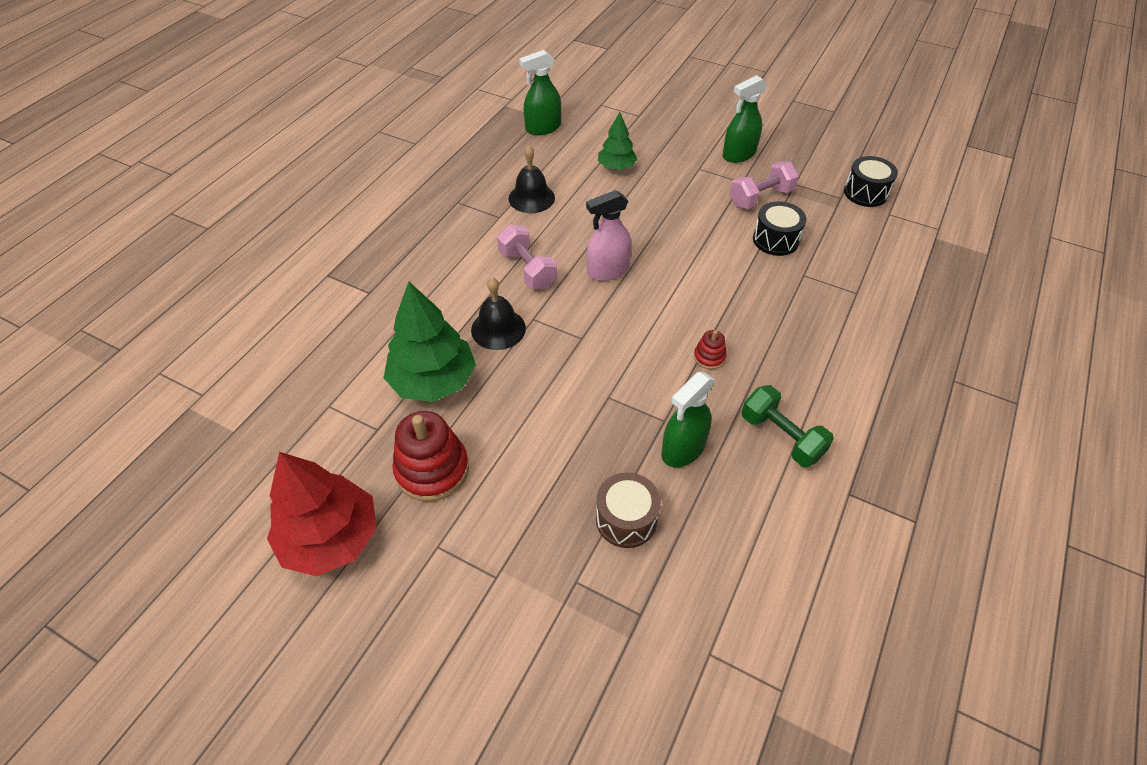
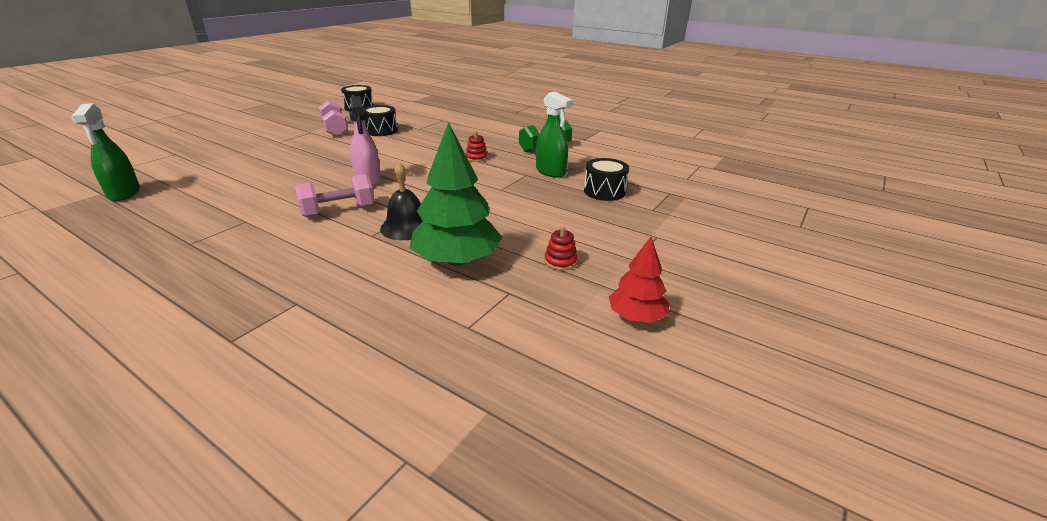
camera: 85 degrees left, 20 degrees down
red tree [267,452,377,576] -> red tree [609,237,670,323], size x0.57
red stacking toy [392,411,469,502] -> red stacking toy [544,226,578,271], size x0.49
black bell [509,145,555,213] -> none
brown drum [596,472,661,548] -> black drum [584,158,629,201]
green tree [598,112,637,170] -> none
green spray bottle [722,75,767,163] -> none

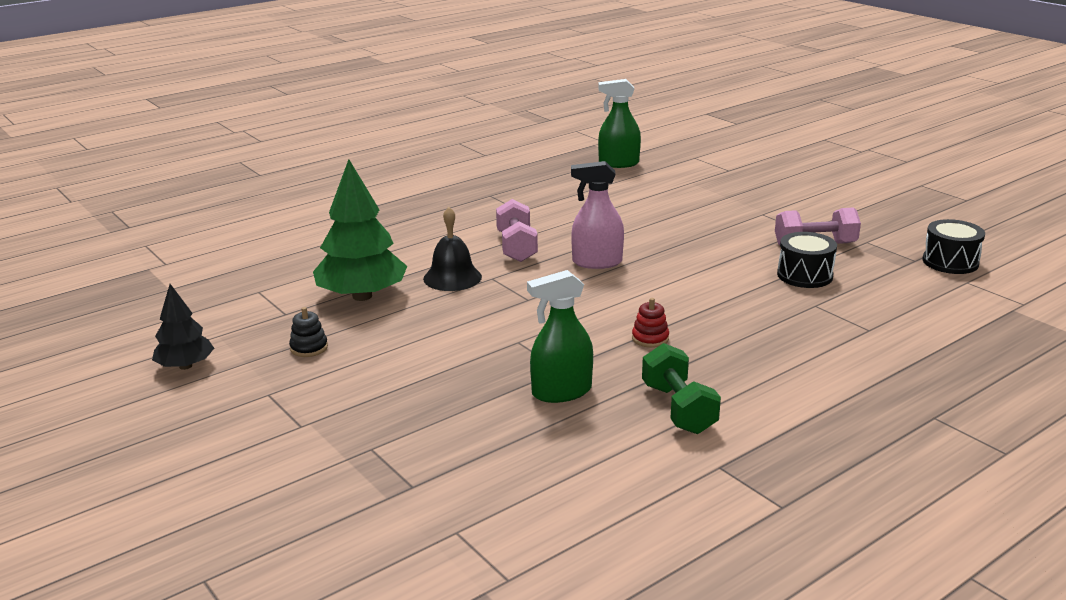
camera: 110 degrees right, 5 degrees down
red stacking toy [544,226,578,271] -> black stacking toy [289,307,328,357]
black drum [584,158,629,201] -> none
red tree [609,237,670,323] -> black tree [152,284,214,370]

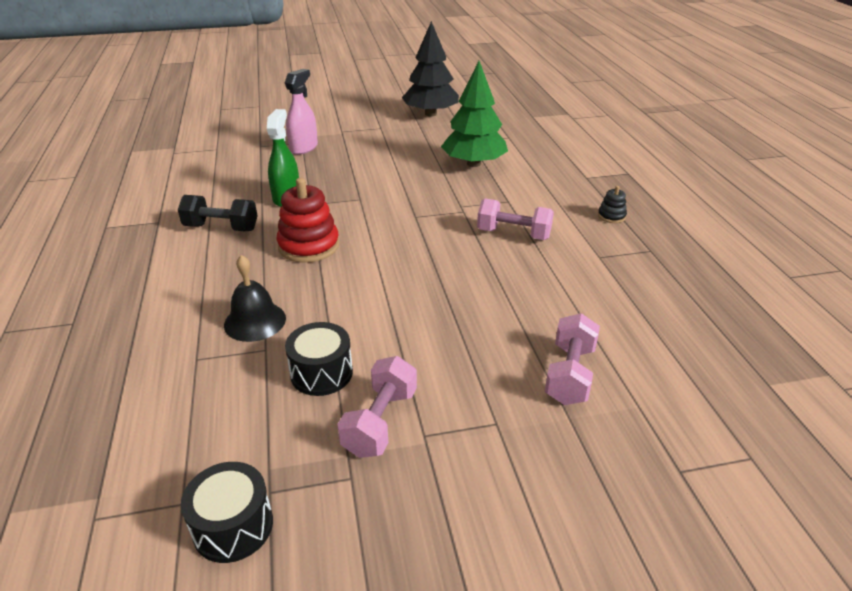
camera: 115 degrees right, 10 degrees up
black tree [152,284,214,370] -> black tree [402,21,459,117], size x1.75
black stacking toy [289,307,328,357] -> black stacking toy moved to [598,186,627,223]
black bell [423,207,482,291] -> black bell moved to [224,255,286,342]
pink spray bottle [571,161,624,269] -> pink spray bottle moved to [285,69,318,155]
green spray bottle [598,79,641,168] -> none
red stacking toy [632,298,669,348] -> red stacking toy [277,178,339,263], size x2.06
green dumbbell [642,343,721,434] -> black dumbbell [178,195,257,231]
none -> pink dumbbell [545,313,600,405]

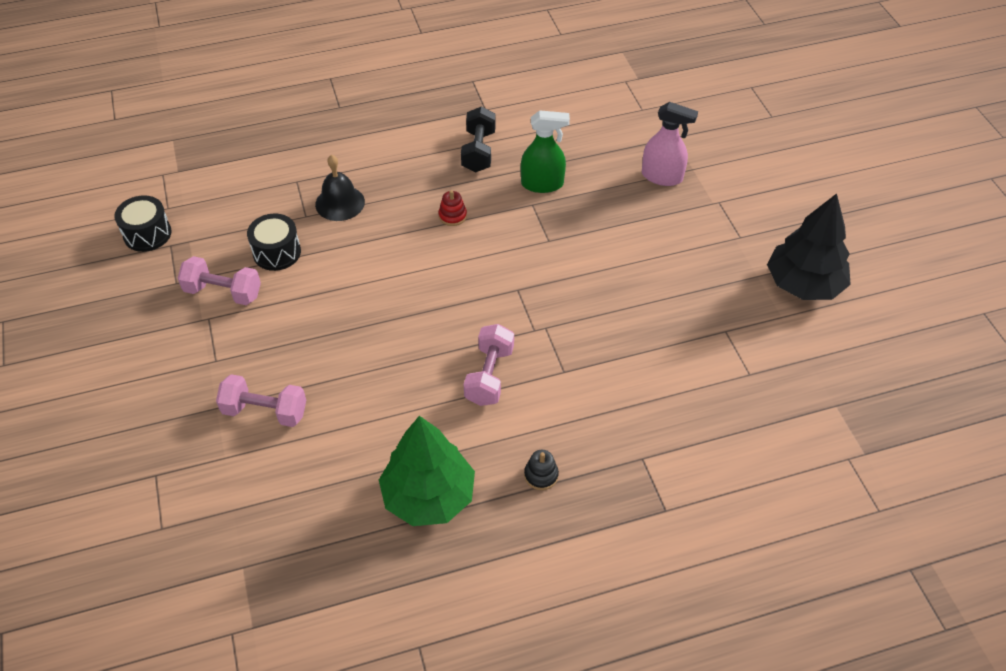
camera: 85 degrees right, 15 degrees up
red stacking toy [277,178,339,263] -> red stacking toy [438,190,467,226], size x0.49
green tree [441,61,508,167] -> green tree moved to [379,416,475,526]

